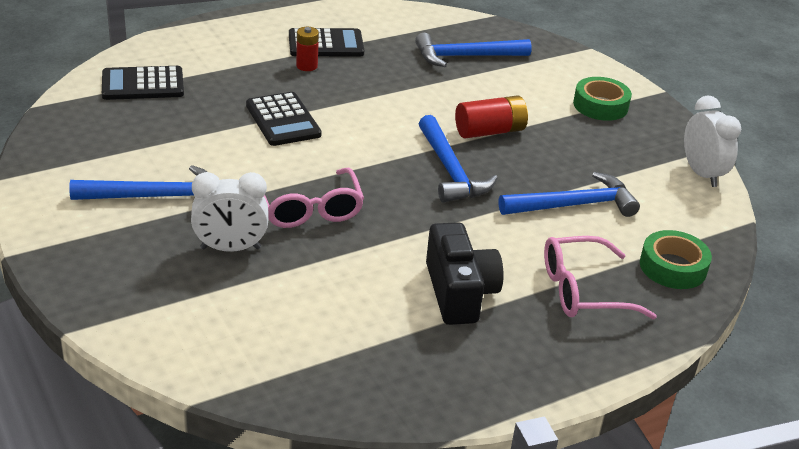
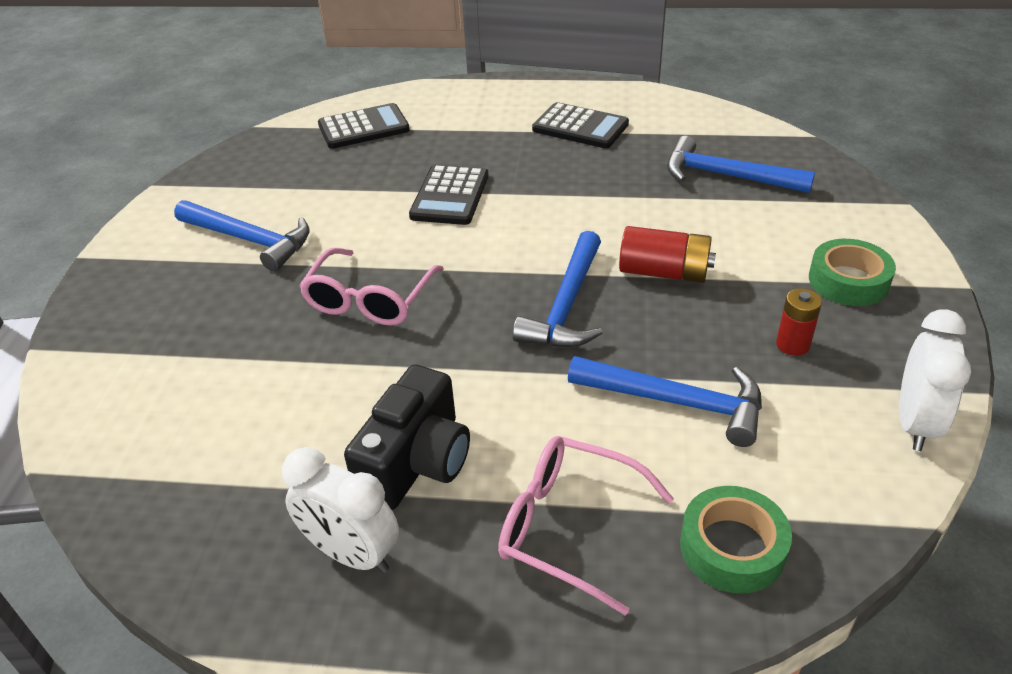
camera: 40 degrees right, 5 degrees up
black calculator [102,66,184,100] -> black calculator turned 135 degrees clockwise [318,103,410,149]
white clock [191,172,268,252] -> white clock moved to [282,447,399,573]
red battery [296,27,319,71] -> red battery moved to [776,288,822,356]

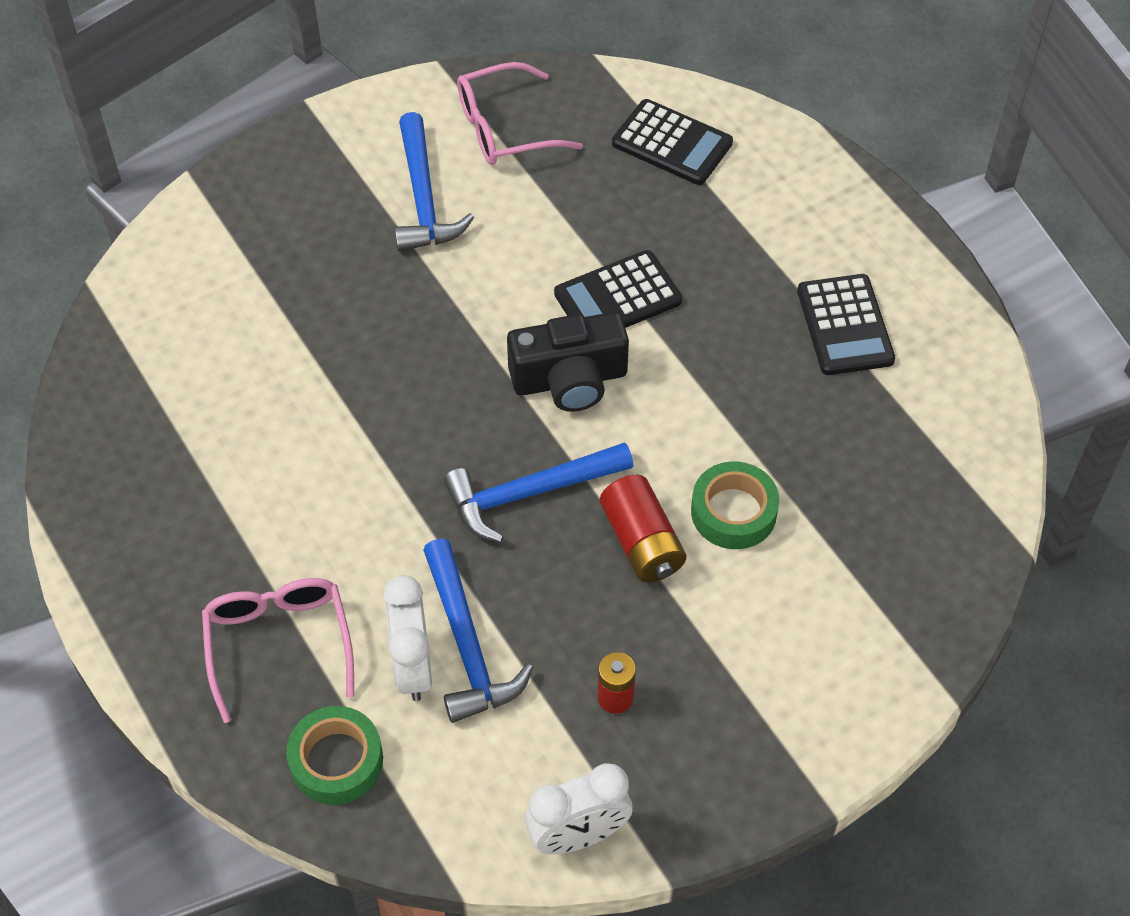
camera: 50 degrees right, 15 degrees up
white clock [282,447,399,573] -> white clock moved to [383,575,432,701]
pink glasses [299,248,444,326] -> pink glasses moved to [457,62,583,165]
black camera [344,364,470,510] -> black camera moved to [507,312,629,412]
blue hammer [667,136,815,193] -> none
green tape [809,239,896,306] -> green tape moved to [691,462,779,549]

